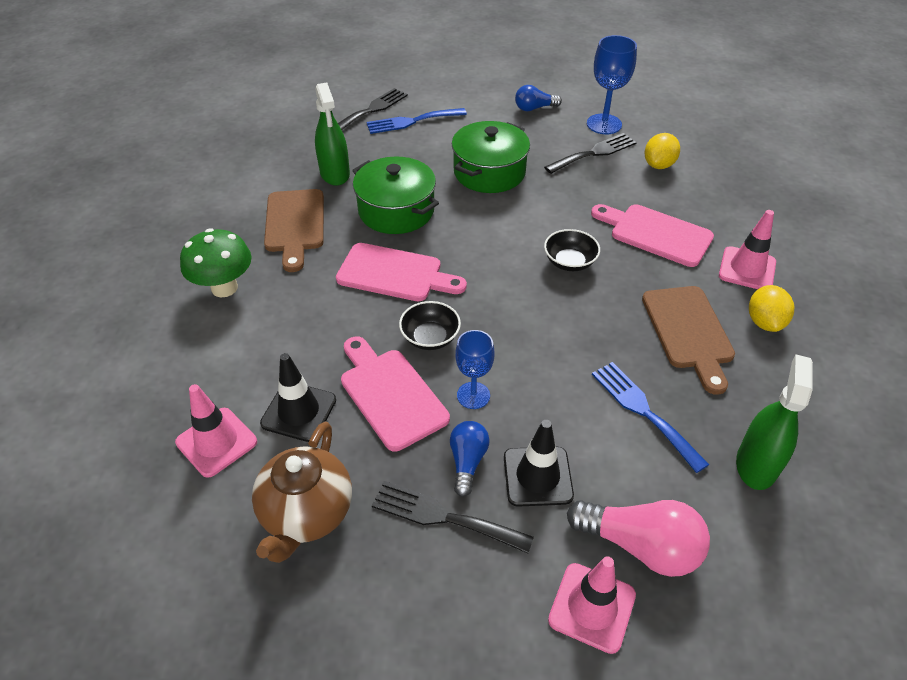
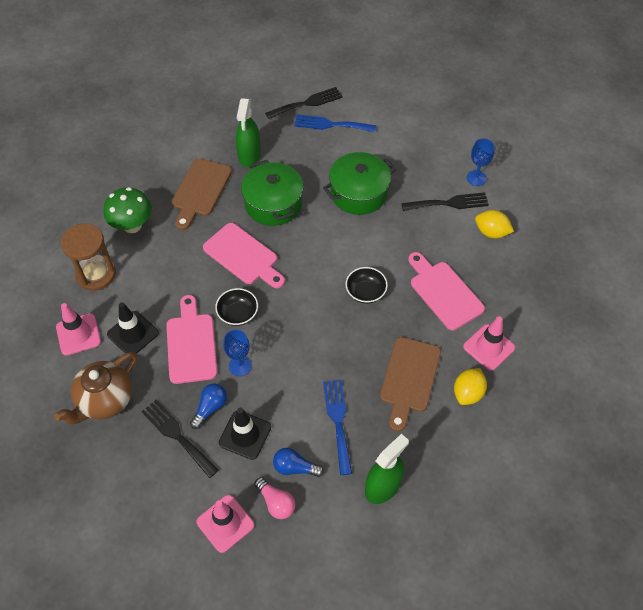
camera: 25 degrees right, 10 degrees up
blue light bulb [515,85,562,111] -> blue light bulb moved to [273,448,324,477]
pink light bulb [567,500,710,577] -> pink light bulb [254,477,295,519], size x0.60
blue goblet [587,35,637,134] -> blue goblet [467,138,495,186], size x0.67
yellow lemon [645,133,680,169] -> yellow lemon turned 60 degrees clockwise [475,210,514,239]
none -> brown hourglass [61,223,116,291]

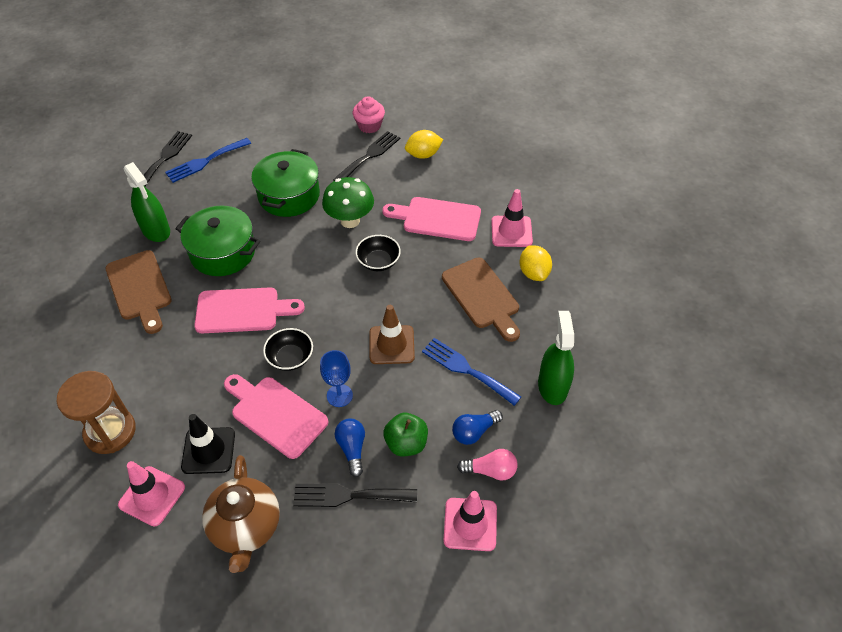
camera: 45 degrees left, 5 degrees down
green mushroom [104,187,152,233] -> green mushroom moved to [322,177,374,228]
black traffic cone [219,408,271,460] -> green apple [383,413,428,456]
blue goblet [467,138,495,186] -> pink cupcake [353,96,385,133]
none -> brown traffic cone [370,305,415,364]

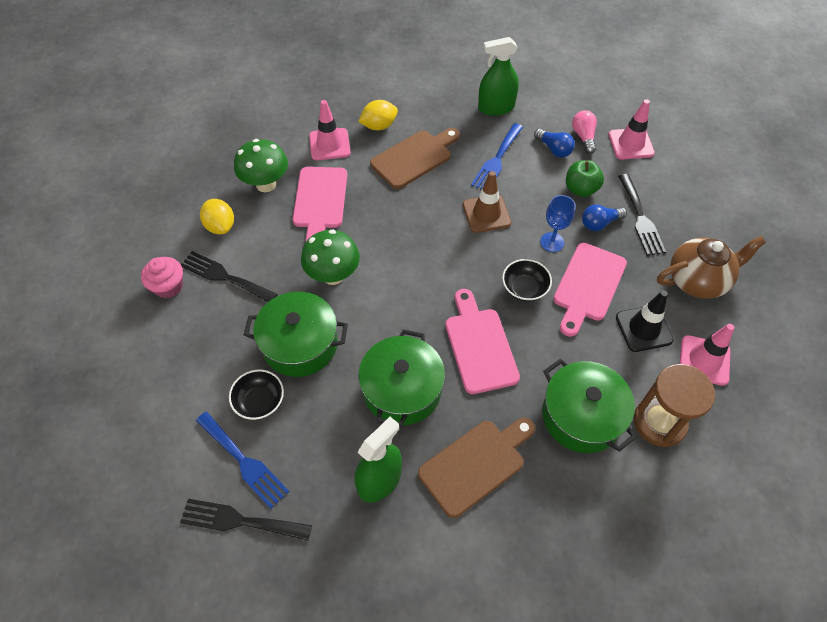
camera: 100 degrees left, 5 degrees up
black bowl [355,235,401,271] -> black bowl moved to [229,370,284,420]
none -> green mushroom [234,139,288,192]
none -> green pot [542,359,637,453]

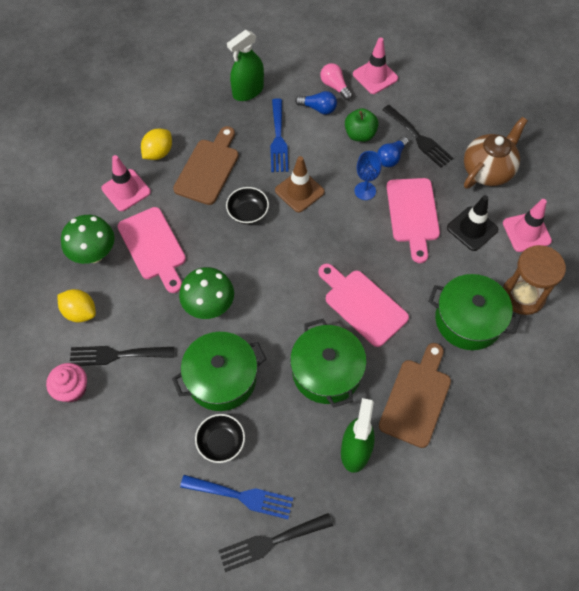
camera: 30 degrees left, 5 degrees up
black bowl [502,259,552,302] -> black bowl moved to [226,187,269,224]

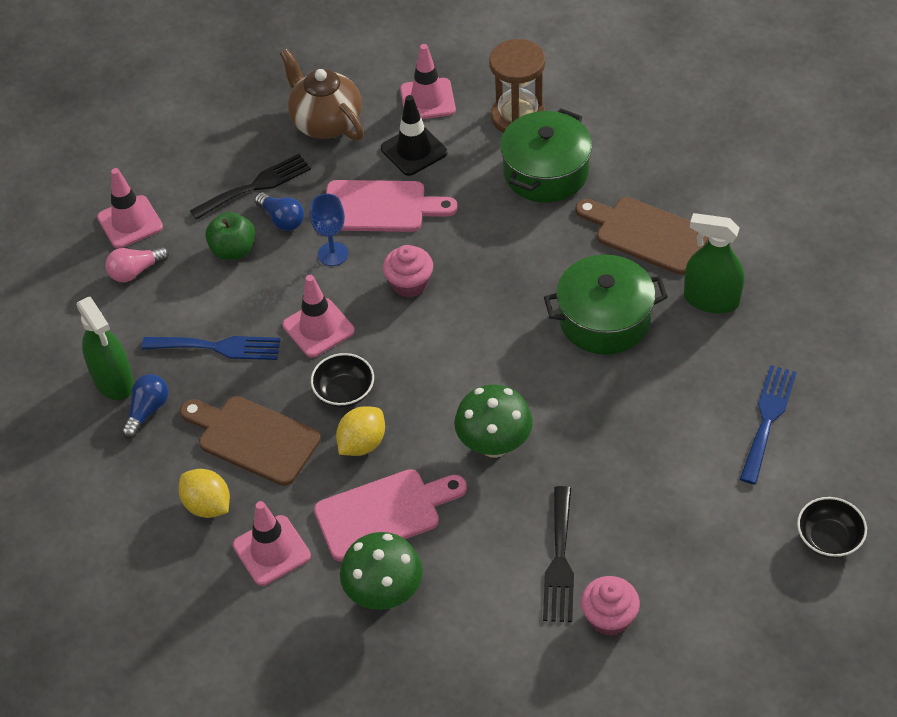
camera: 80 degrees left, 10 degrees down
yellow lemon [57,289,96,322] -> yellow lemon moved to [336,406,385,456]
green pot [172,332,266,411] -> none
black bowl [195,414,245,463] -> black bowl moved to [797,497,867,558]
black fork [218,513,333,572] -> none
brown traffic cone [275,156,325,212] -> pink traffic cone [283,275,355,358]
blue light bulb [295,91,337,114] -> blue light bulb moved to [121,374,168,439]
pink cutting board [318,264,409,347] -> none
none -> pink cupcake [383,245,433,298]

